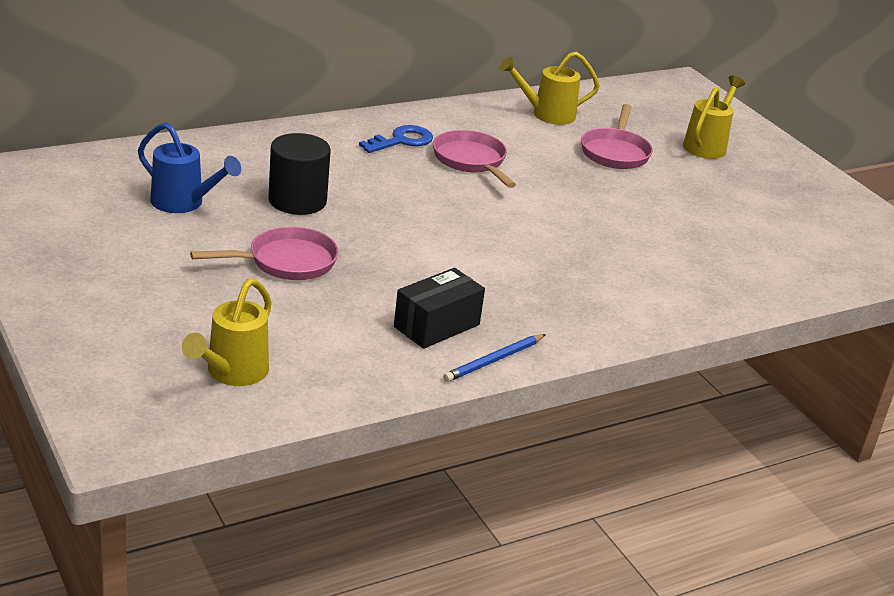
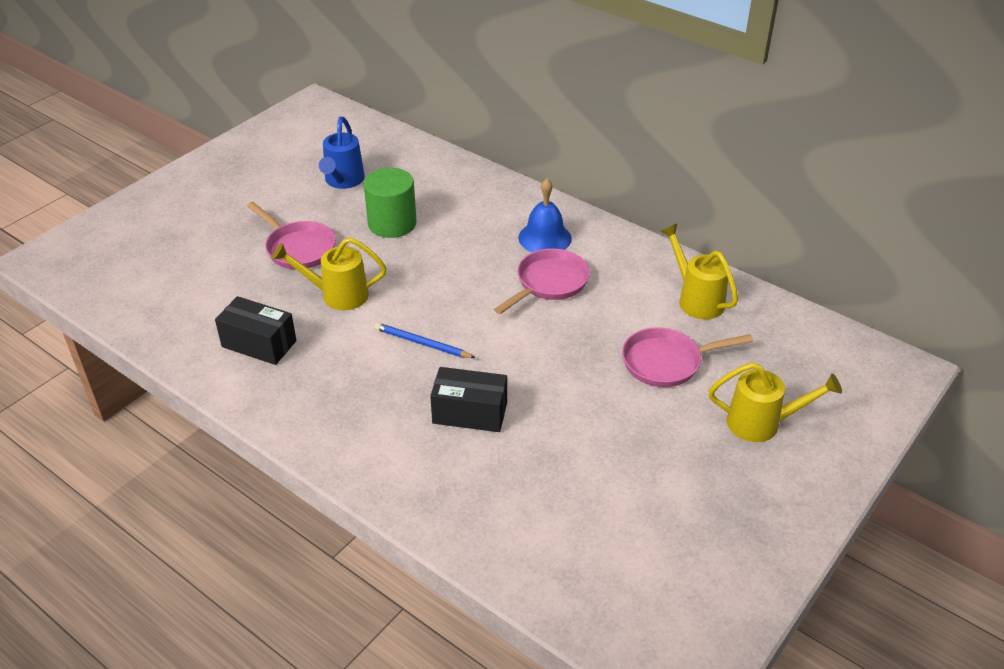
camera: 70 degrees right, 10 degrees up
yellow watering can [182,278,272,386] -> yellow watering can moved to [272,237,387,311]
black cylinder [268,133,331,215] -> green cylinder [364,168,417,238]
blue key [359,125,433,153] -> blue bell [518,178,572,252]
blue pencil [443,334,546,382] -> blue pencil moved to [375,323,475,358]
none -> black box [430,367,507,432]

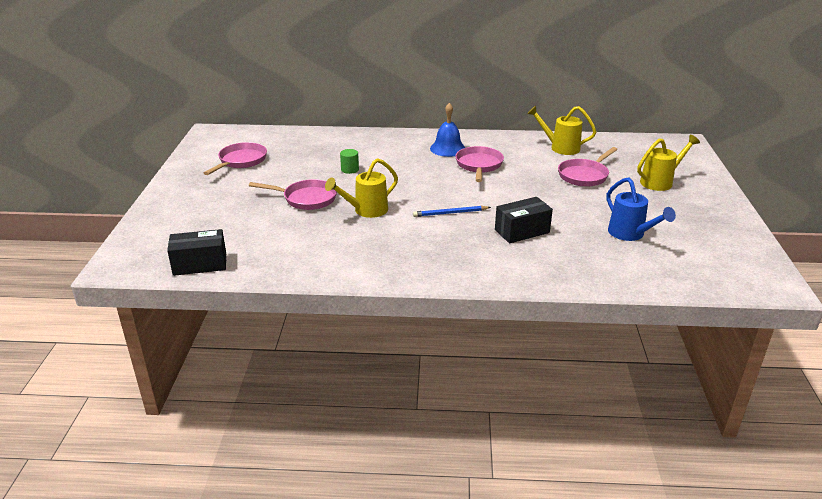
camera: 35 degrees left, 10 degrees down
black box [215,296,297,365] -> black box moved to [167,229,226,276]
blue watering can [319,117,365,189] -> blue watering can moved to [606,177,676,241]
green cylinder [364,168,417,238] -> green cylinder [340,149,359,174], size x0.51
none -> pink pan [204,142,267,175]

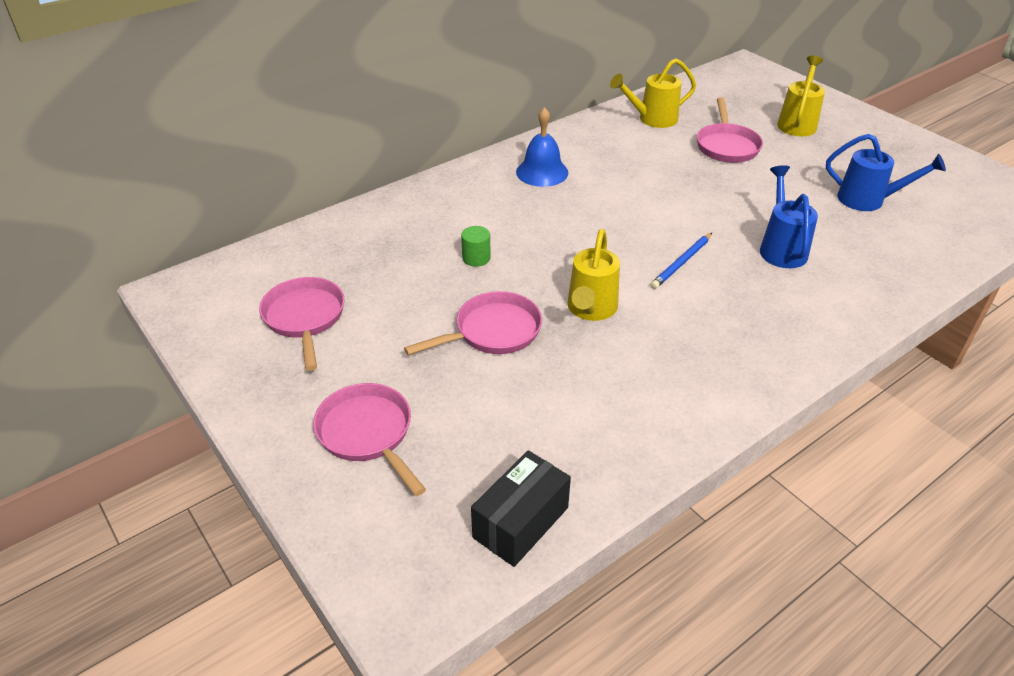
camera: 40 degrees left, 10 degrees up
pink pan [456,146,504,182] -> pink pan moved to [313,383,426,496]
black box [495,197,553,243] -> blue watering can [760,165,818,268]

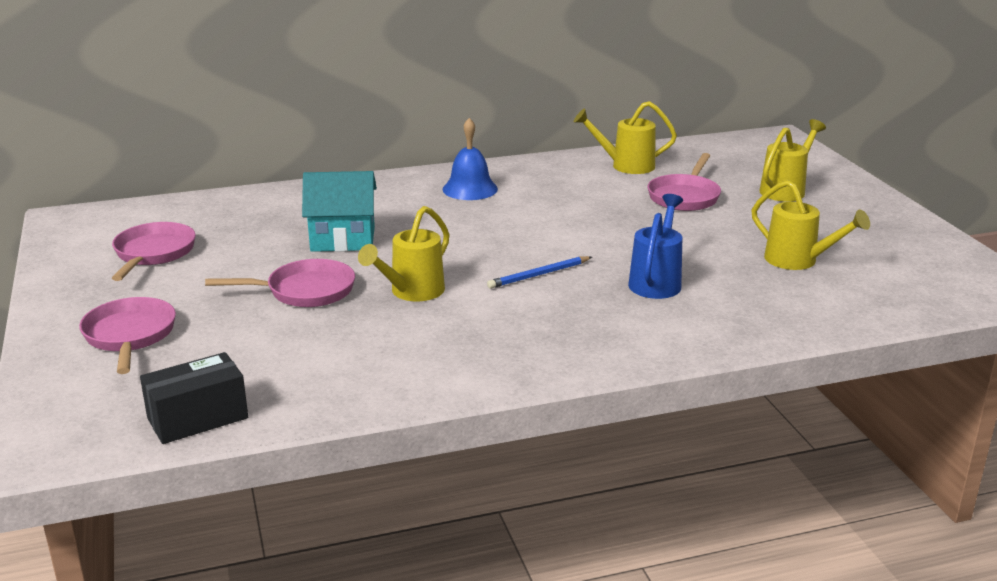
camera: 20 degrees right, 15 degrees down
green cylinder [461,226,491,267] -> turquoise house [302,171,377,252]
blue watering can [826,134,946,211] -> yellow watering can [752,180,870,270]

